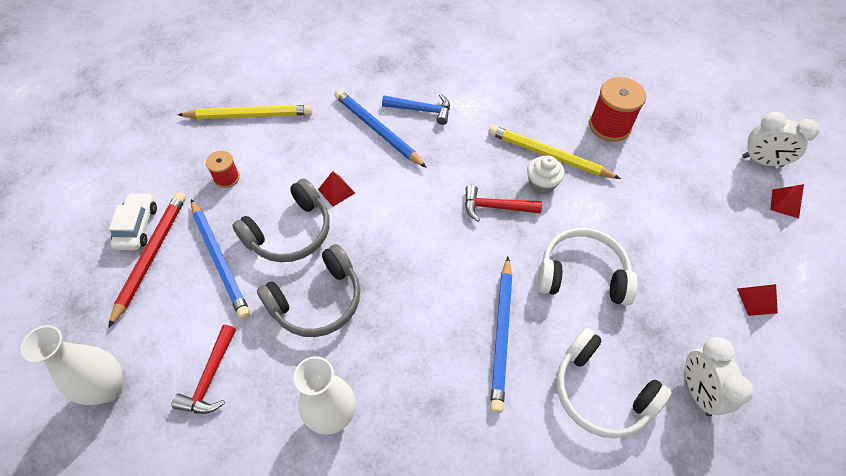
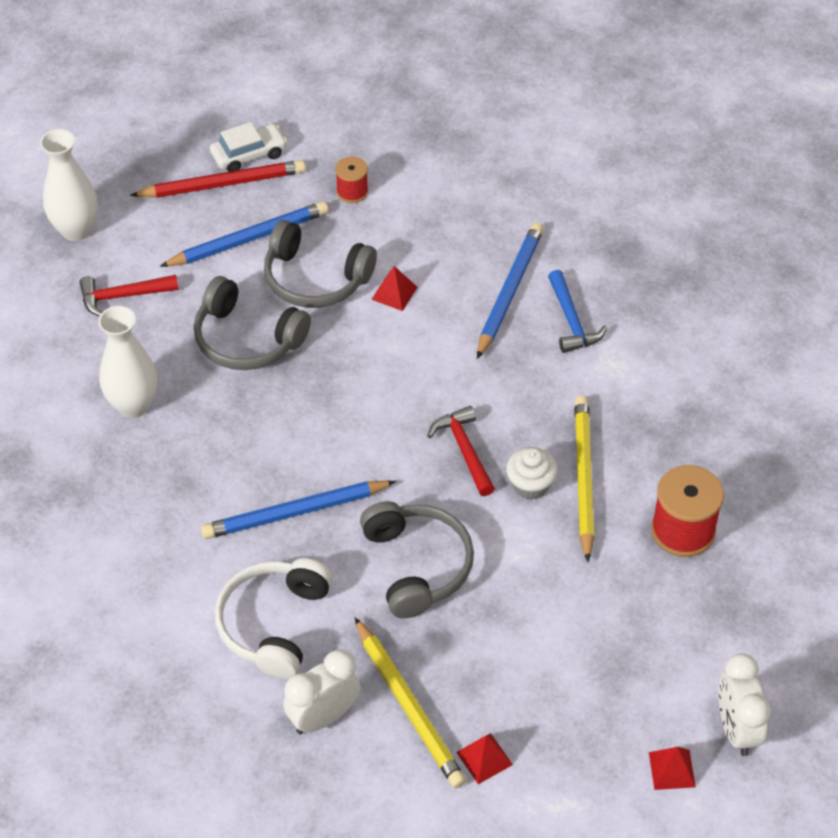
camera: 65 degrees right, 5 degrees down
yellow pencil [178,105,313,119] -> yellow pencil moved to [355,618,466,788]
blue pencil [191,199,250,320] -> blue pencil turned 150 degrees counterclockwise [159,201,329,267]
white headphones [538,228,638,306] -> grey headphones [360,501,474,618]

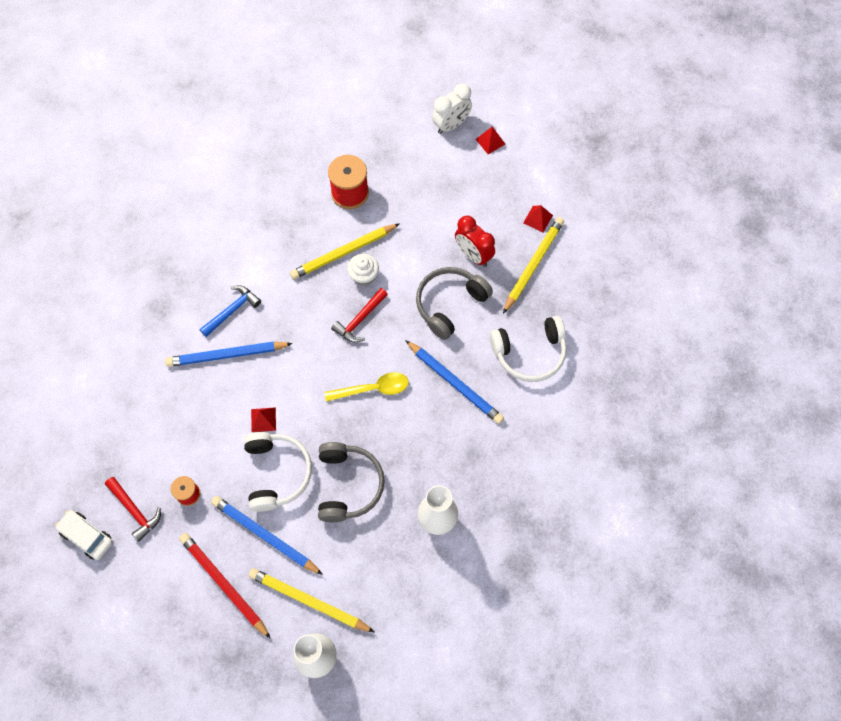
camera: 120 degrees left, 15 degrees up
red hammer [79,275,179,316] -> red hammer moved to [105,477,161,542]
white car [210,122,287,172] -> white car moved to [55,510,113,560]
grey headphones [264,220,377,308] -> white headphones [244,432,312,512]
white clock [283,650,360,734] -> none
none -> yellow pencil [248,568,375,633]
none -> yellow spoon [325,372,408,402]
none -> red clock [455,215,495,267]

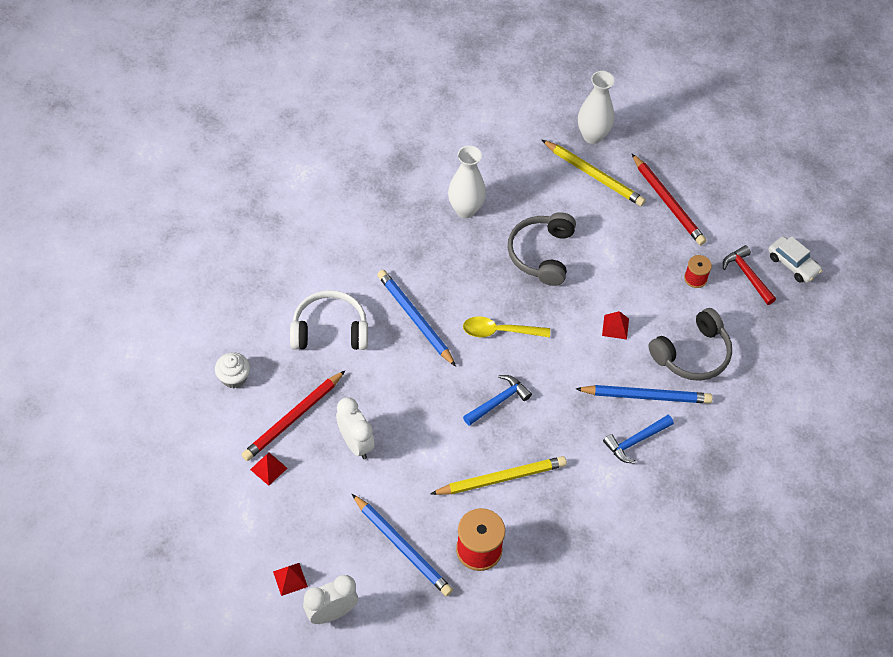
camera: 170 degrees left, 10 degrees down
blue pencil [211,496,323,575] -> blue pencil moved to [352,494,453,596]
white headphones [244,432,312,512] -> none
red hammer [331,288,388,343] -> blue hammer [463,375,532,426]
white cupcake [347,254,379,286] -> white cupcake moved to [215,352,250,388]
grey headphones [416,267,493,340] -> grey headphones moved to [648,308,732,381]
red clock [455,215,495,267] -> white clock [336,397,375,459]
yellow pencil [503,217,564,314] -> red pencil [241,371,345,461]

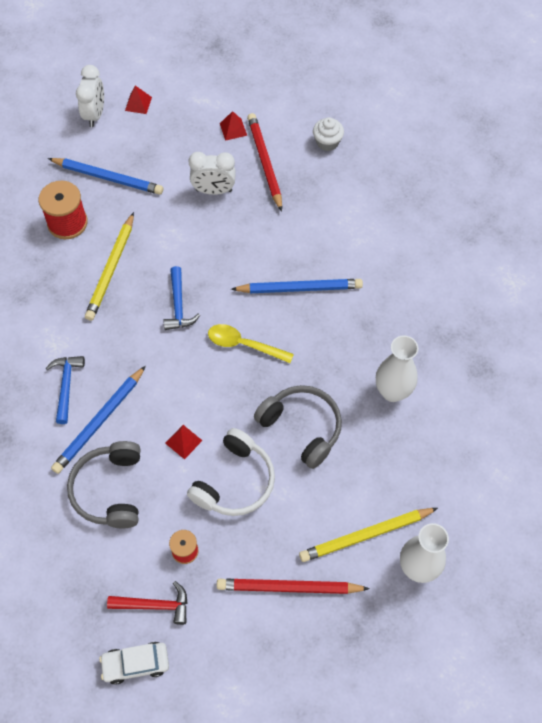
camera: 125 degrees right, 5 degrees up
white headphones [290,290,368,350] -> white headphones moved to [187,428,275,516]
blue pencil [352,494,453,596] -> blue pencil turned 150 degrees counterclockwise [48,158,163,195]
yellow spoon [463,316,550,337] -> yellow spoon turned 105 degrees counterclockwise [208,324,294,363]

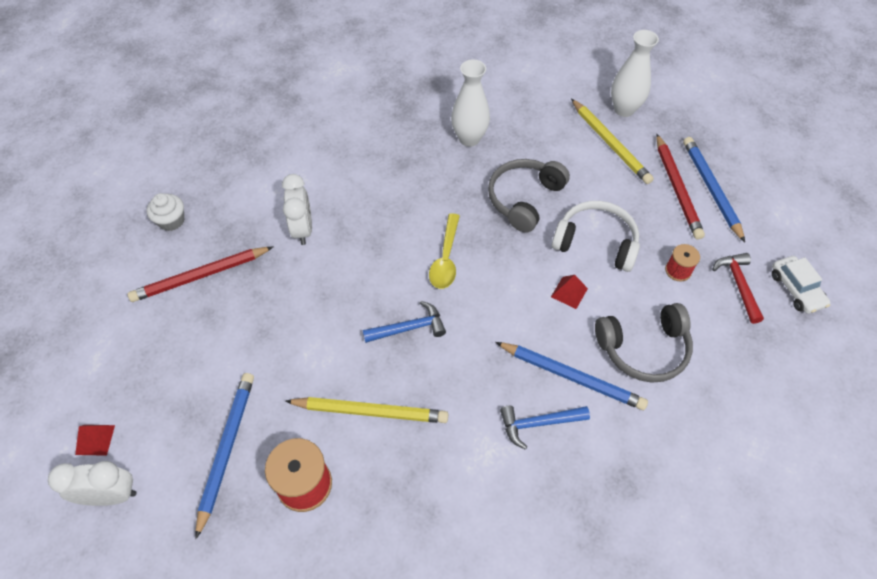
camera: 100 degrees left, 5 degrees down
white clock [188,152,236,195] -> white clock moved to [282,174,312,245]
red pyramid [220,111,247,141] -> none
blue pencil [231,279,363,293] -> blue pencil moved to [683,137,745,242]

